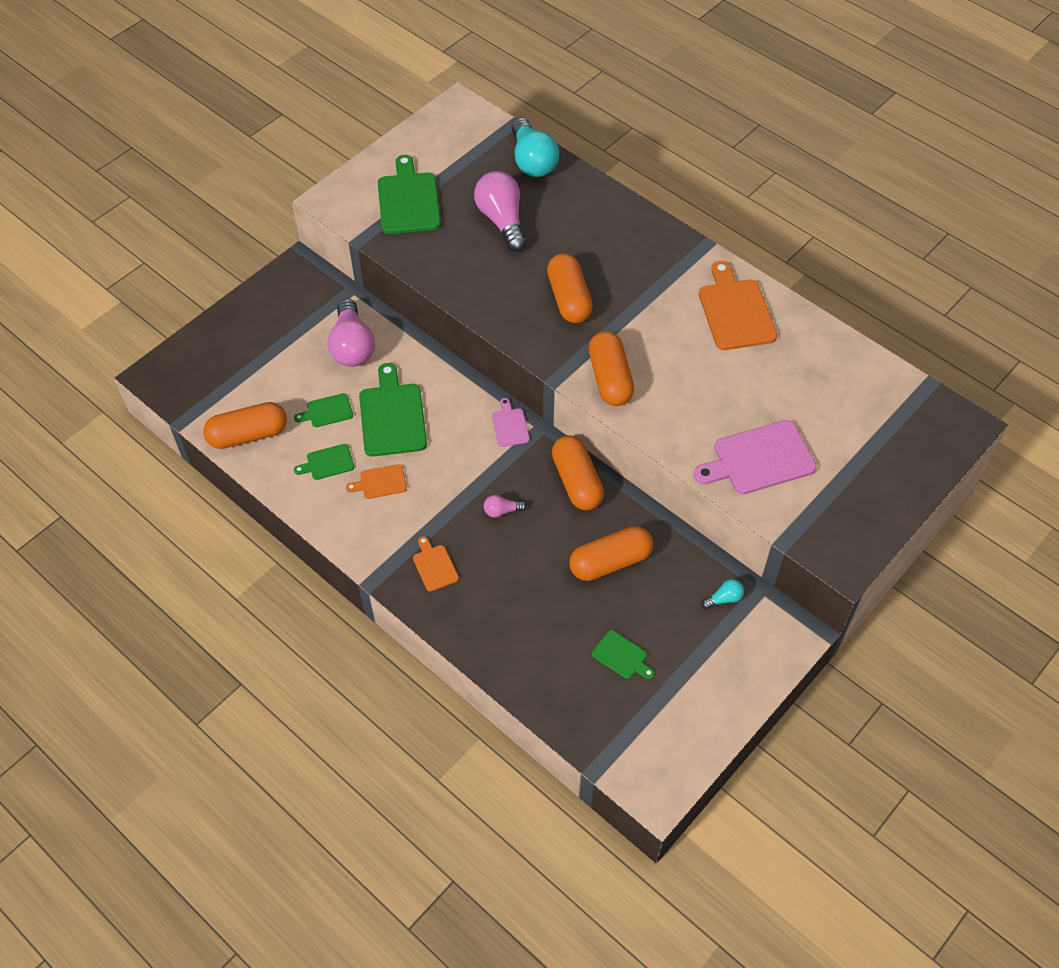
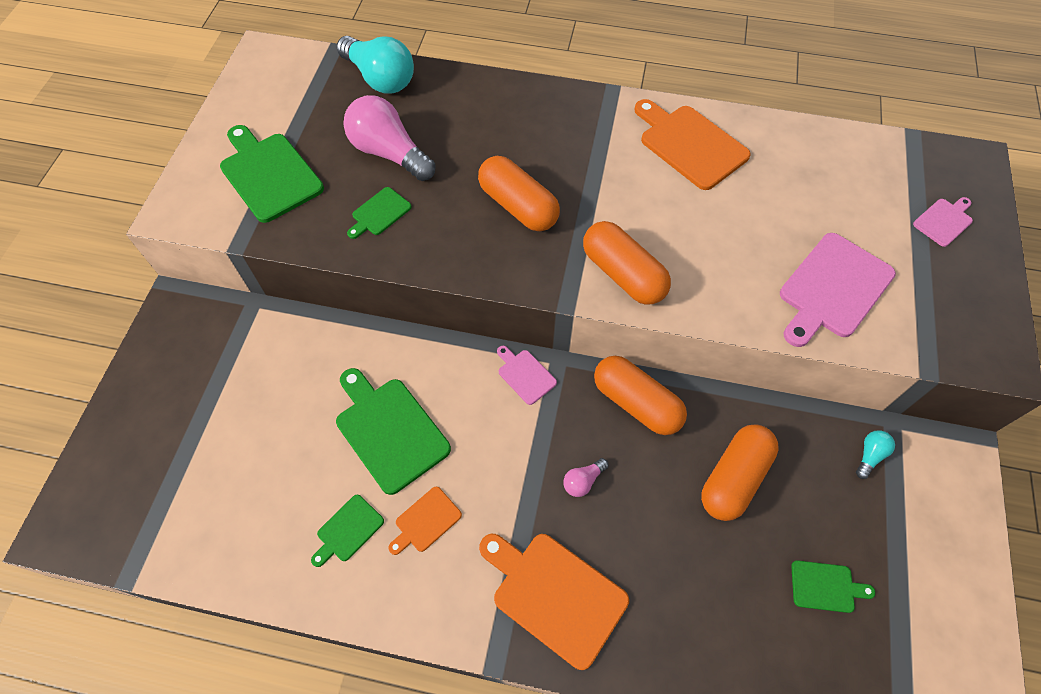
camera: 30 degrees left, 5 degrees up
orange capsule [203,402,287,449] -> none
green cutting board [294,393,353,427] -> green cutting board moved to [347,187,412,239]
pink light bulb [327,298,375,367] -> none
orange cutting board [413,536,459,592] -> orange cutting board [479,534,629,670], size x1.94
none -> pink cutting board [913,197,973,247]

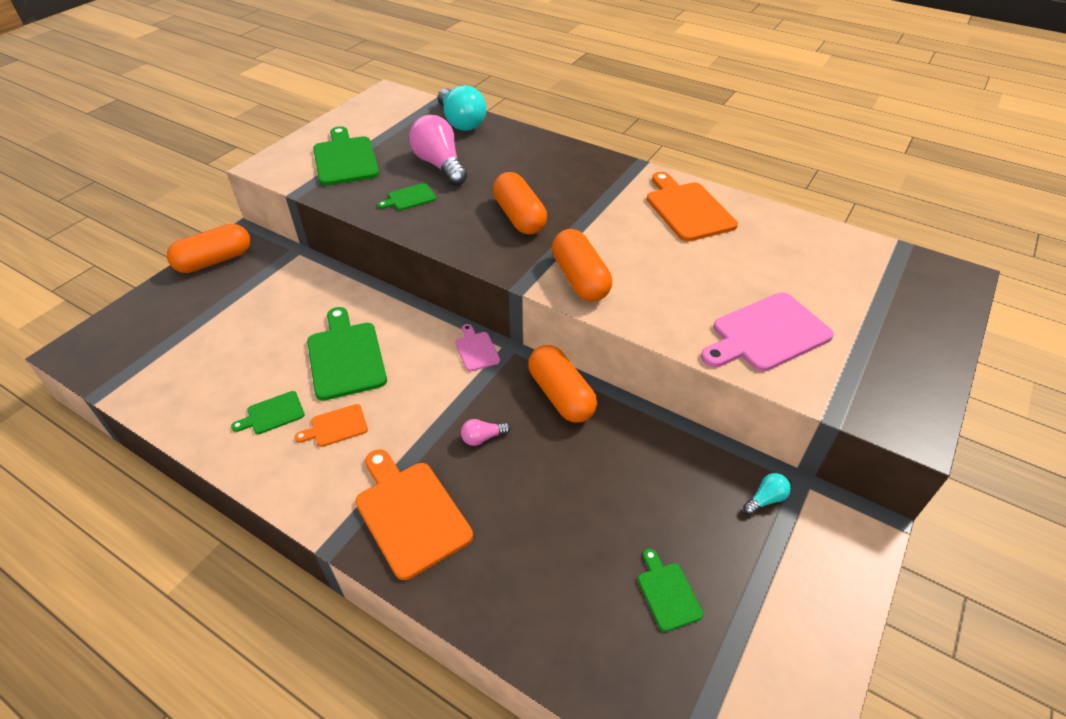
camera: 20 degrees right, 15 degrees down
orange capsule [701,424,779,521] -> orange capsule moved to [167,224,251,273]
green cutting board [791,560,875,613] -> green cutting board turned 135 degrees counterclockwise [638,549,703,632]
pink cutting board [913,197,973,247] -> none

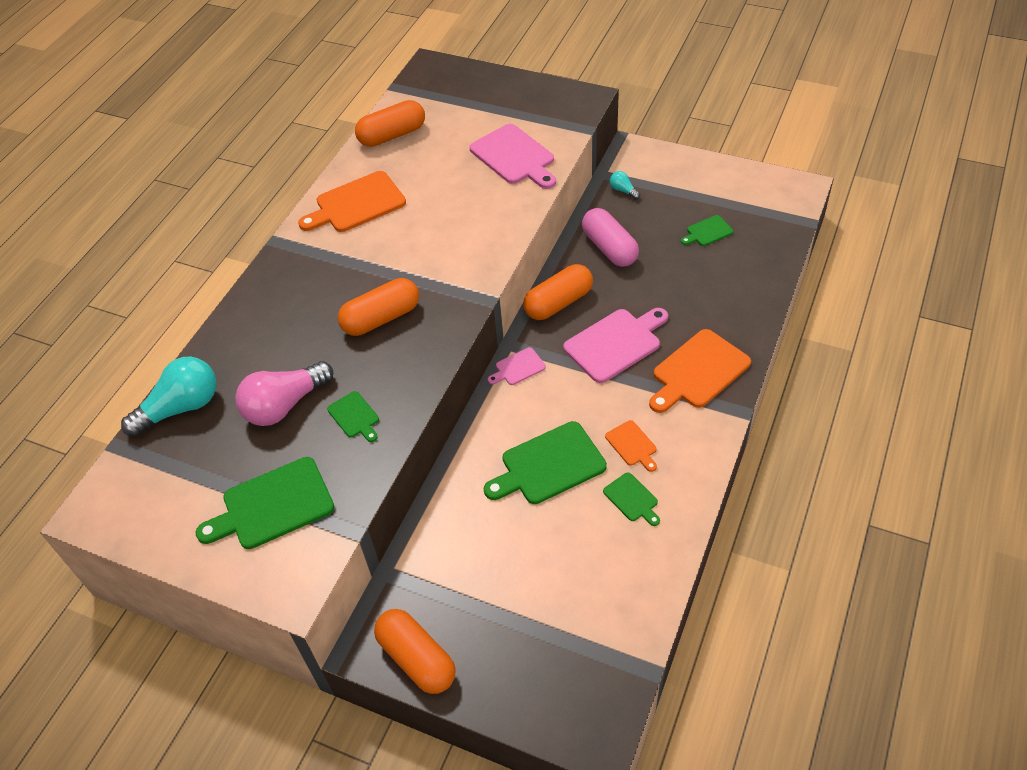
camera: 95 degrees left, 5 degrees up
pink light bulb [461,419,511,446] -> pink cutting board [563,308,668,383]
orange capsule [552,229,612,302] -> orange capsule moved to [355,100,425,147]
none -> pink capsule [582,208,639,267]

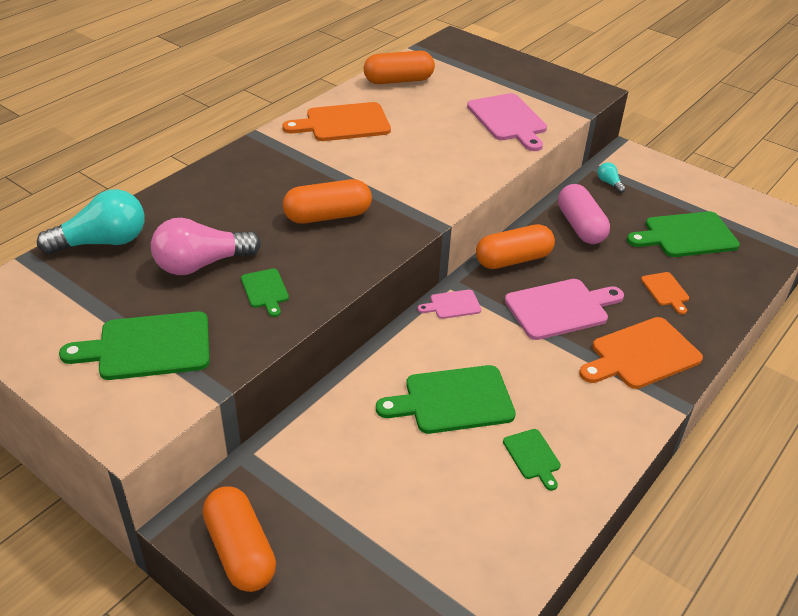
camera: 10 degrees right, 10 degrees down
orange cutting board [605,420,657,472] -> orange cutting board moved to [641,272,689,314]
green cutting board [681,215,733,246] -> green cutting board [627,212,740,257], size x1.94

